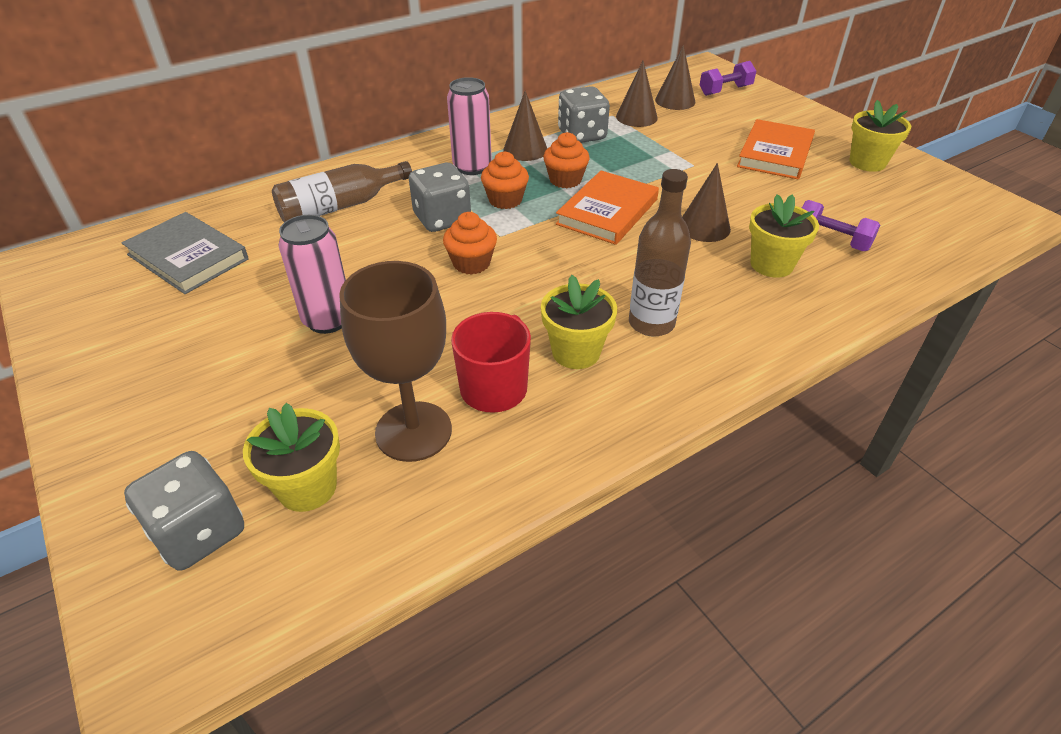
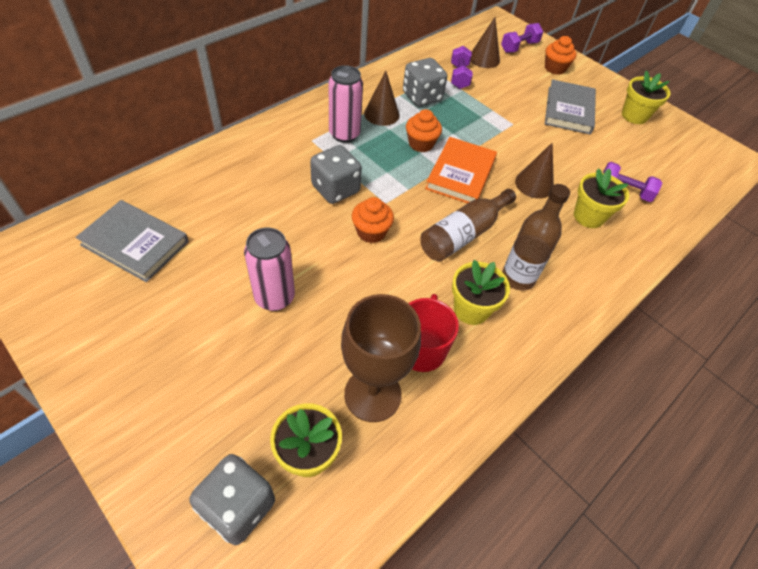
camera: 15 degrees left, 10 degrees up
brown bottle [272,161,412,222] -> brown bottle moved to [421,189,516,262]
orange cupcake [481,151,529,209] -> orange cupcake moved to [545,36,577,75]
brown cone [616,61,658,127] -> purple dumbbell [451,46,473,89]
orange book [737,119,815,179] -> grey book [545,79,596,134]

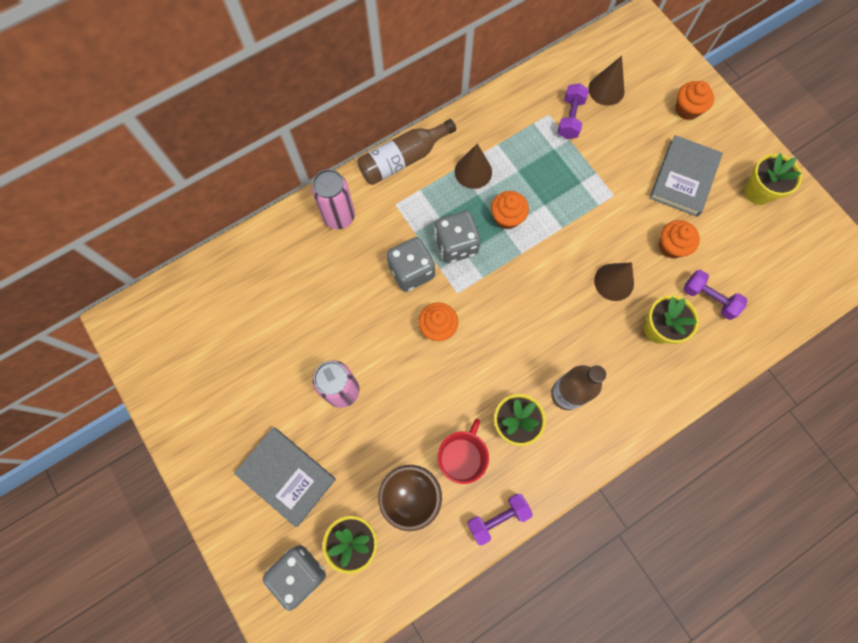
camera: 15 degrees right, 20 degrees up
grey book [75,200,189,282] -> grey book moved to [234,427,336,527]
pink can [329,65,363,143] -> pink can moved to [312,169,355,229]
grey dice [403,58,447,107] -> grey dice moved to [434,211,481,263]
brown bottle [421,189,516,262] -> brown bottle moved to [357,119,456,185]
orange book [425,137,497,203] -> none
purple dumbbell [501,23,543,53] -> purple dumbbell moved to [467,494,533,546]
none -> orange cupcake [659,220,700,259]

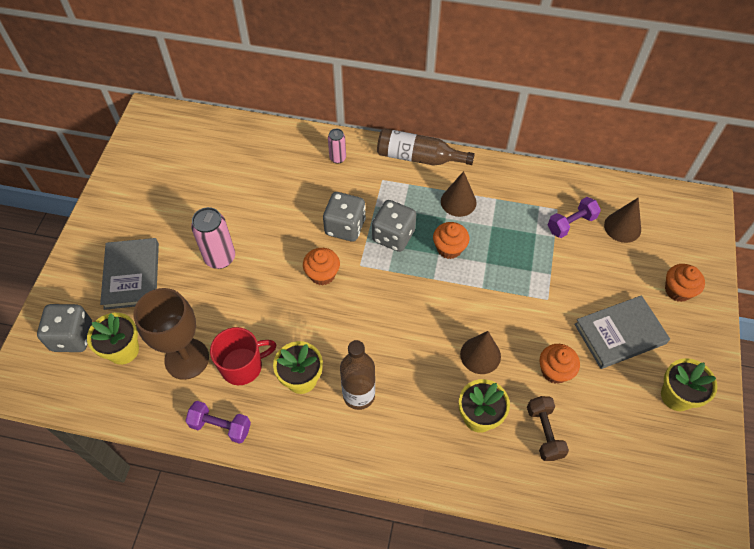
camera: 45 degrees right, 15 degrees down
pink can [312,169,355,229] -> pink can [328,129,346,164], size x0.58
purple dumbbell [683,270,747,320] -> brown dumbbell [527,396,569,461]

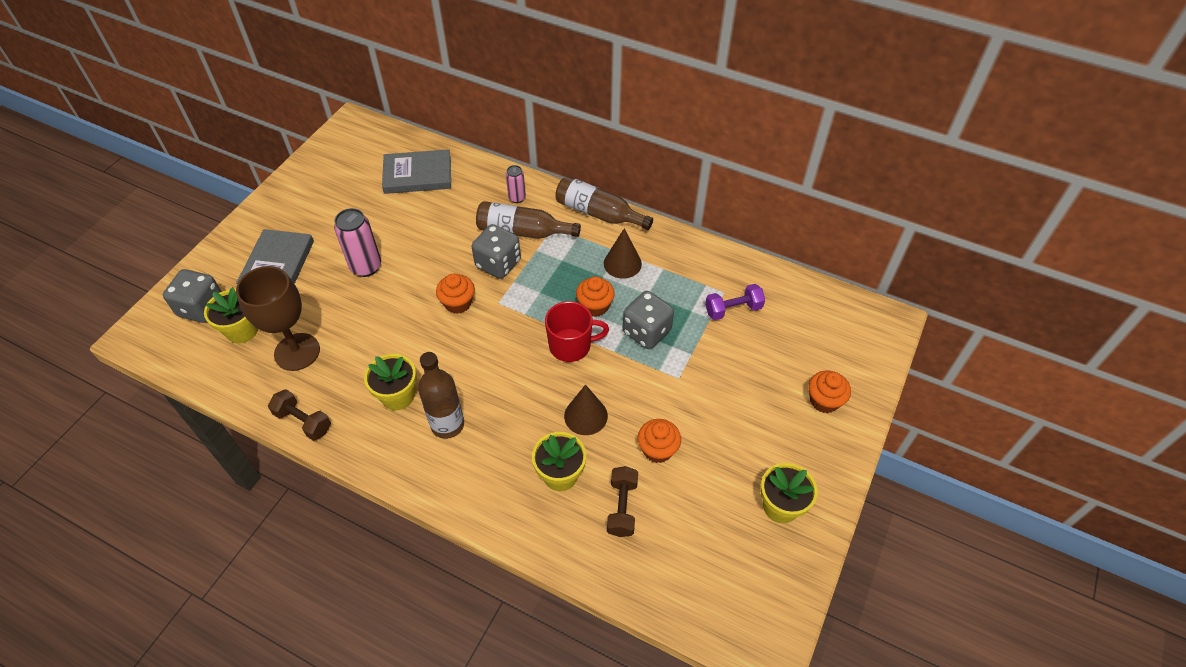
camera: 15 degrees right, 5 degrees down
purple dumbbell [186,401,251,444] -> brown dumbbell [268,389,331,441]
red mug [210,327,276,385] -> red mug moved to [545,301,609,362]
grey dice [372,200,416,252] -> grey dice moved to [623,291,674,349]
grey book [574,295,670,369] -> grey book moved to [382,149,451,194]
brown cone [604,197,641,243] -> none
none -> brown bottle [476,201,581,239]

